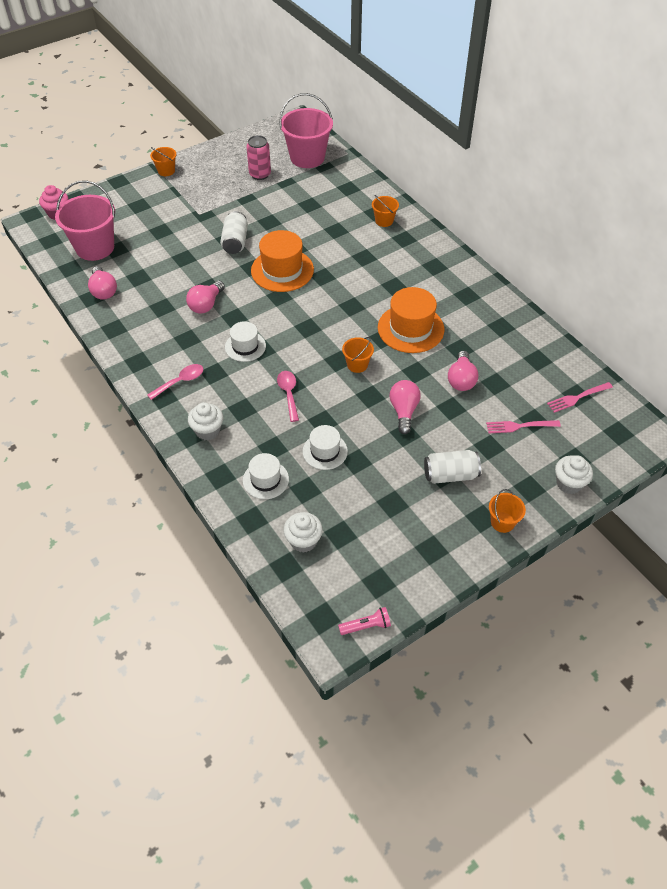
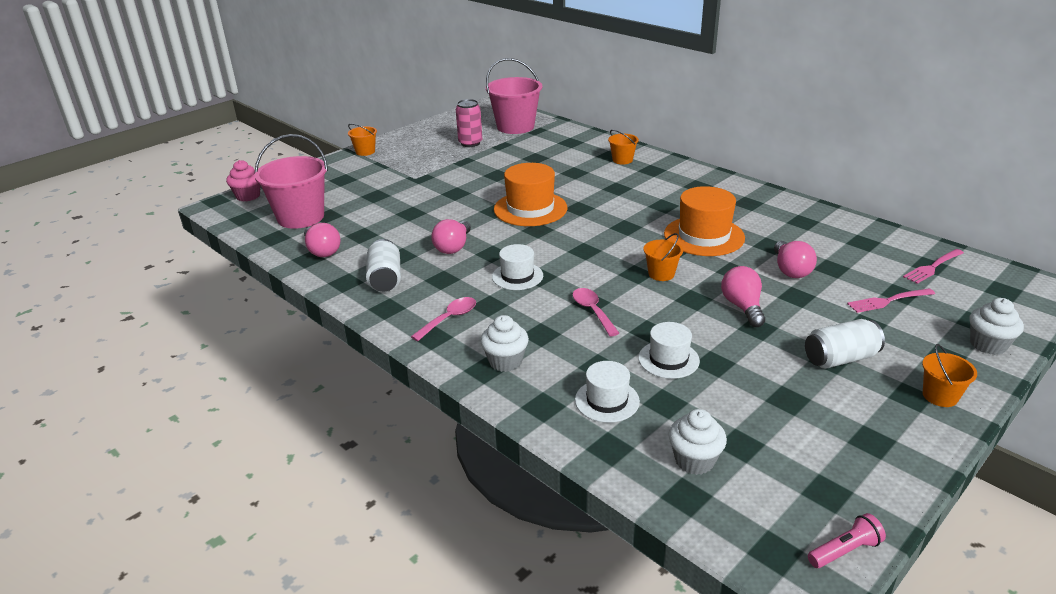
camera: 10 degrees left, 20 degrees down
white can [220,211,248,254] -> white can moved to [366,239,401,292]

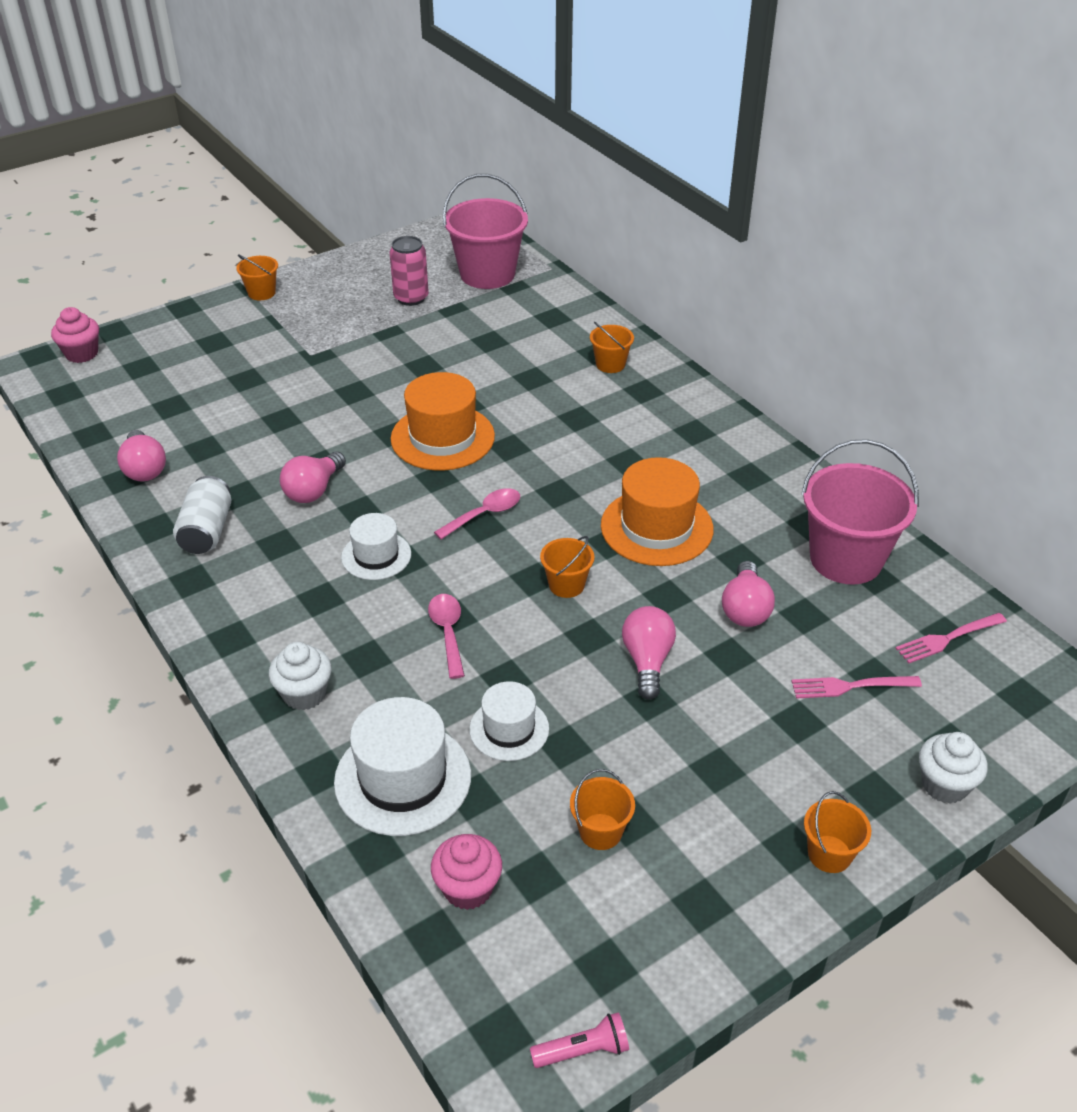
camera: 10 degrees right, 10 degrees up
pink bucket [254,134,328,229] -> pink bucket moved to [801,439,919,584]
pink spoon [411,297,476,341] -> pink spoon moved to [434,488,520,540]
white hat [575,361,640,423] -> white hat [334,697,471,836], size x1.65
white cupcake [668,409,727,475] -> pink cupcake [431,834,502,910]
white can [805,319,885,369] -> none
none -> orange bucket [570,769,635,850]

